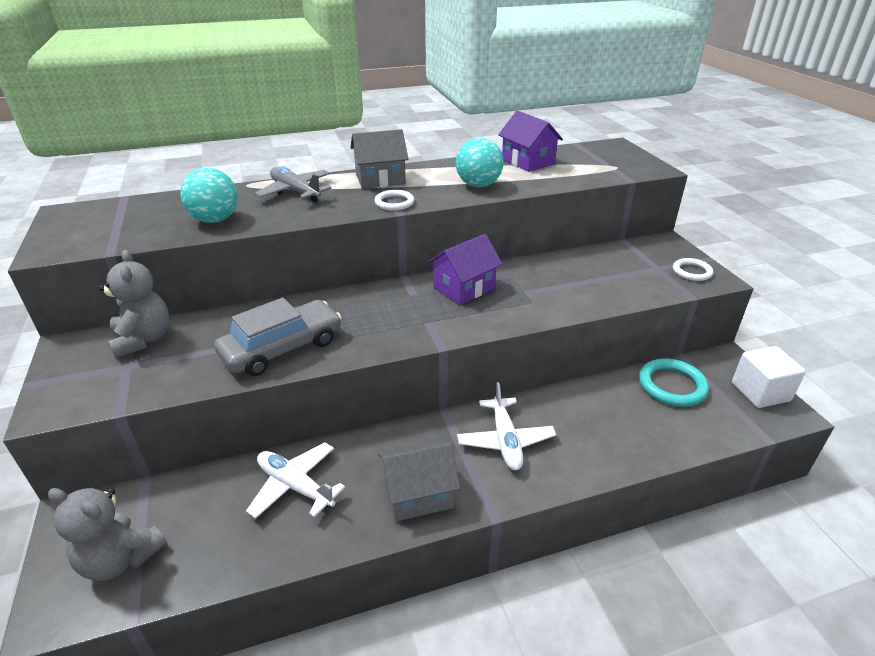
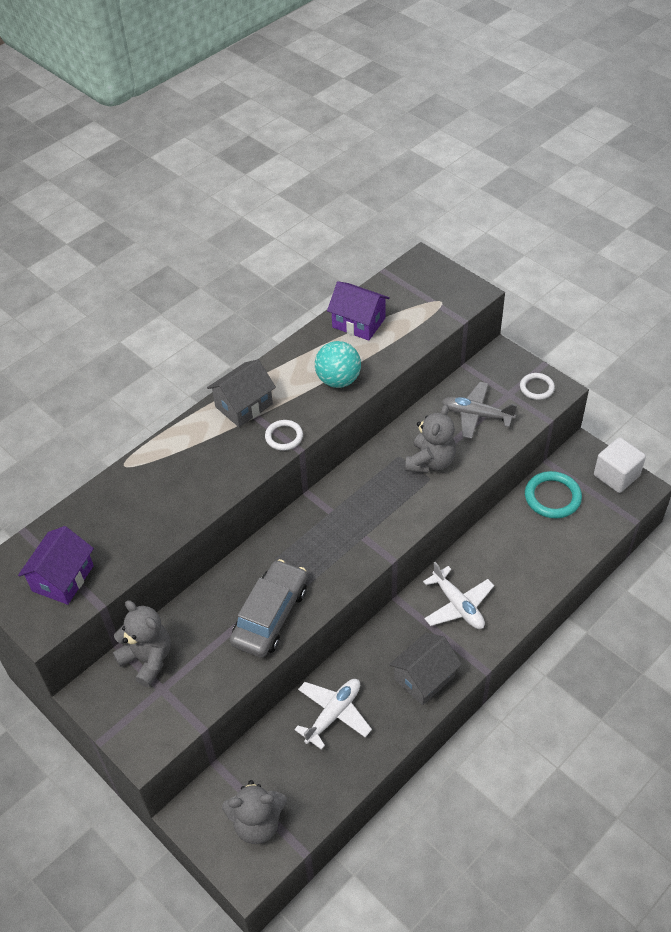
camera: 25 degrees left, 15 degrees up
turquoise ball [180,168,238,223] -> none
white plane [246,442,345,519] -> white plane turned 120 degrees clockwise [294,679,372,750]
grey plane [255,166,332,202] -> grey plane moved to [442,382,517,439]
purple house [428,234,503,305] -> purple house moved to [18,526,94,605]
none -> grey teddy bear [405,405,456,473]

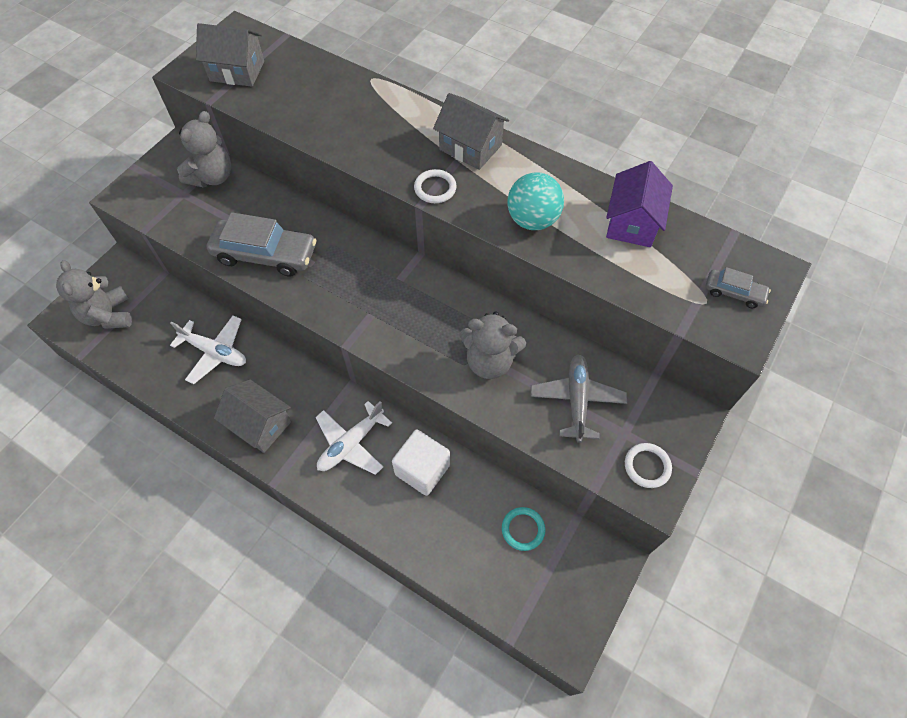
camera: 75 degrees right, 10 degrees up
purple house [18,526,94,605] -> grey house [196,23,264,87]
turquoise ring [525,471,582,519] -> turquoise ring [502,507,545,551], size x0.62
white cube [594,437,646,493] -> white cube moved to [392,429,450,496]
none -> grey car [706,267,771,308]

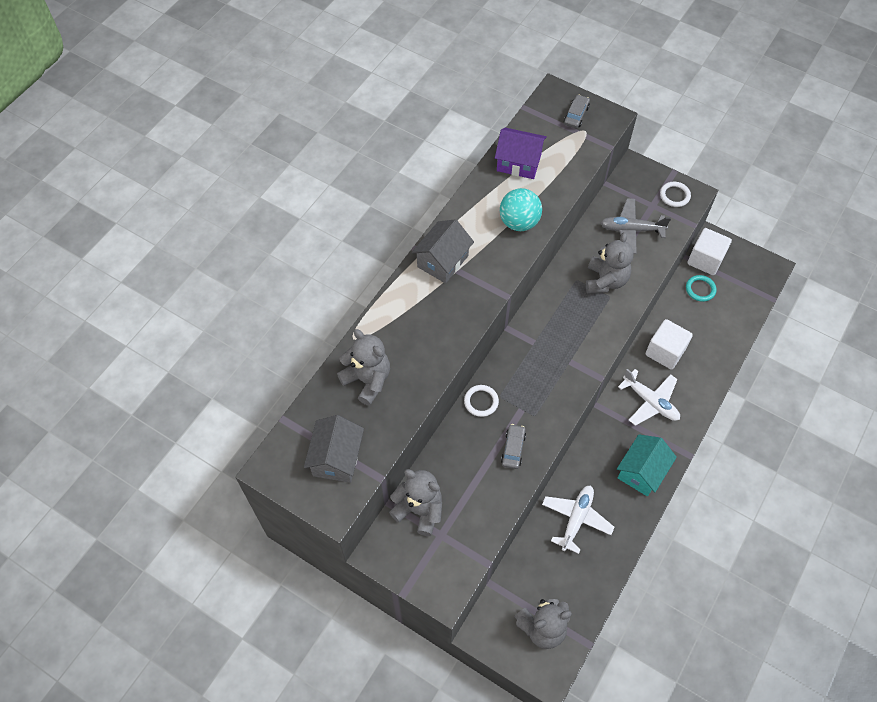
camera: 90 degrees left, 0 degrees up
grey car [207,212,316,277] -> grey car [501,424,526,469], size x0.49
grey house [214,380,291,453] -> turquoise house [617,434,677,497]
white ring [414,169,457,203] -> white ring moved to [464,385,499,417]
none -> grey teddy bear [337,329,390,406]
none -> white cube [688,228,732,275]

